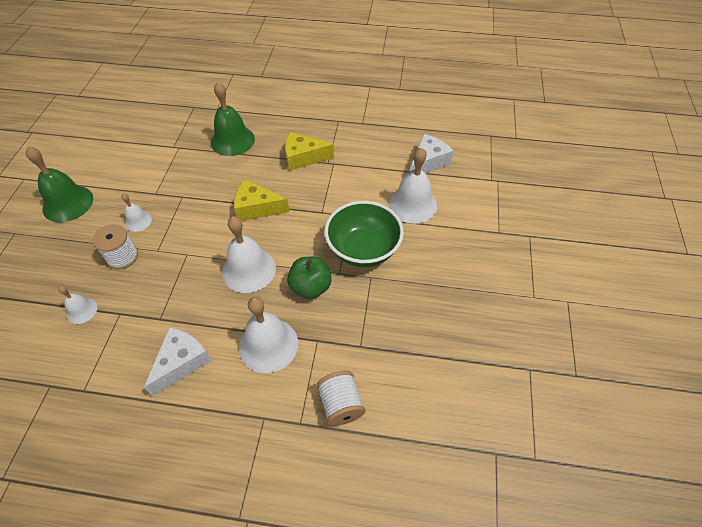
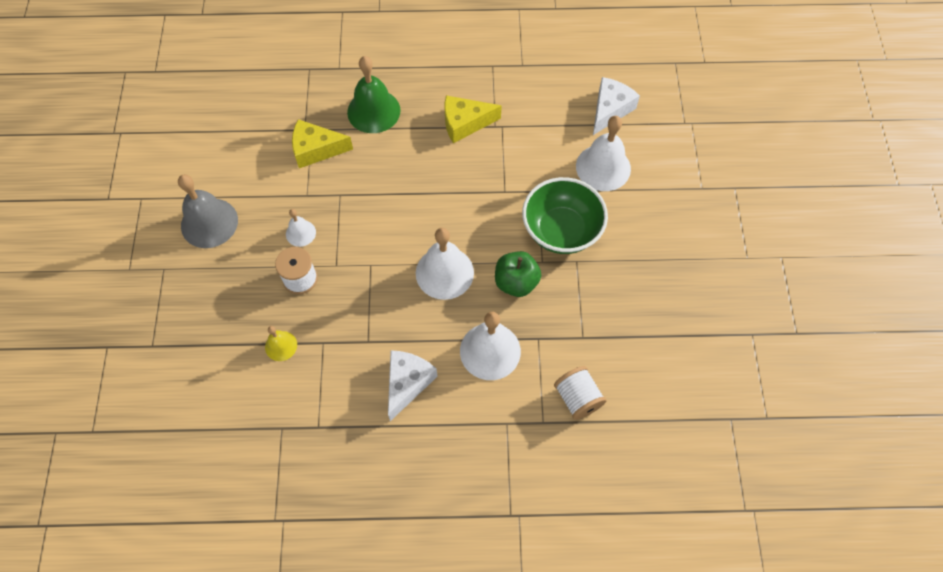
camera: 10 degrees left, 10 degrees up
green bell [26,146,93,222] -> grey bell [178,174,238,248]
white bell [58,286,98,324] -> yellow bell [265,326,297,361]
yellow cheese [234,179,289,221] -> yellow cheese moved to [292,119,353,168]

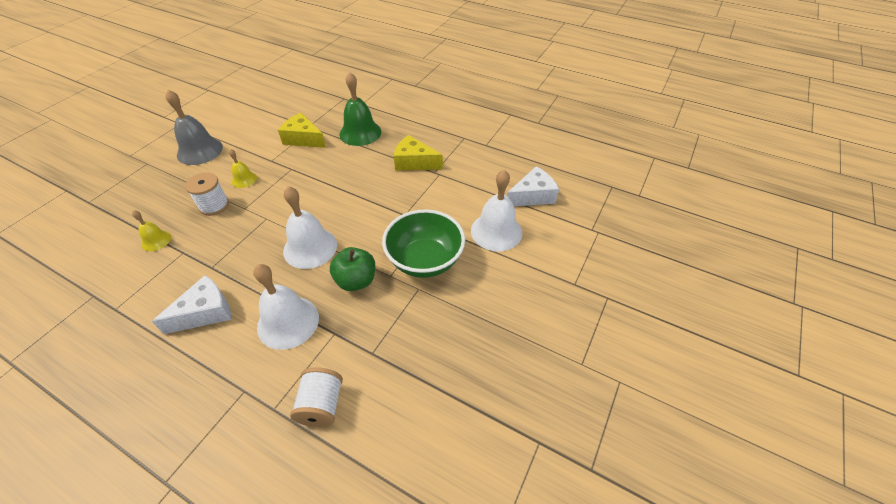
camera: 30 degrees right, 15 degrees down
white bell [286,209,316,247] -> yellow bell [229,149,257,188]

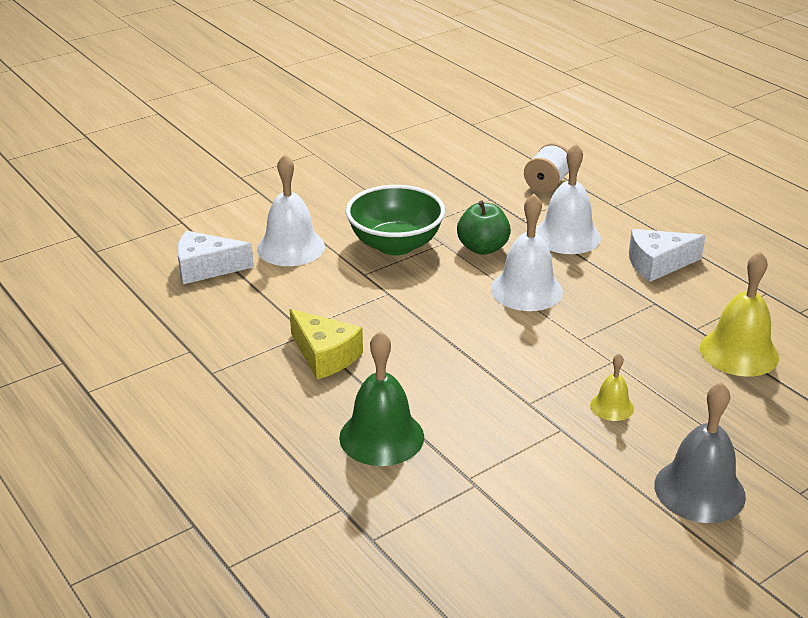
camera: 155 degrees left, 15 degrees down
yellow bell [132,210,171,251] -> yellow bell [700,251,779,376], size x1.89
white spool [185,173,229,216] -> none
yellow cheese [278,113,326,148] -> none

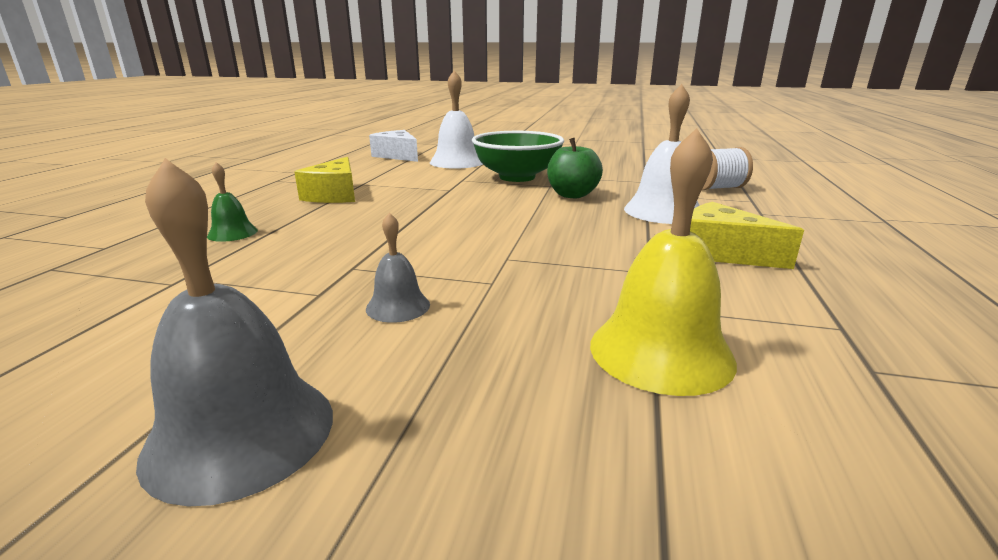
camera: 50 degrees right, 10 degrees down
green bell [339,331,424,466] -> green bell [207,162,258,242], size x0.53
white bell [491,194,563,311] -> none
yellow bell [590,354,634,421] -> grey bell [366,213,430,323]
white cheese [629,229,706,282] -> yellow cheese [690,202,804,269]

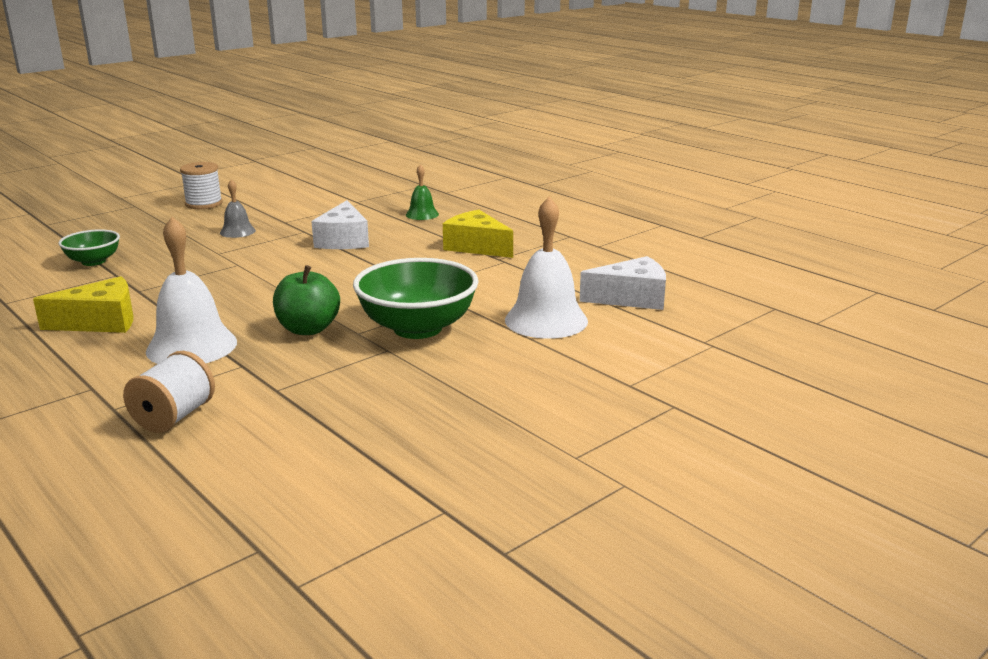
camera: 125 degrees right, 0 degrees up
grey bell [136,158,333,507] -> white spool [180,162,223,209]
yellow bell [590,128,737,396] -> green bowl [58,229,120,266]
none -> white cheese [311,200,369,249]

